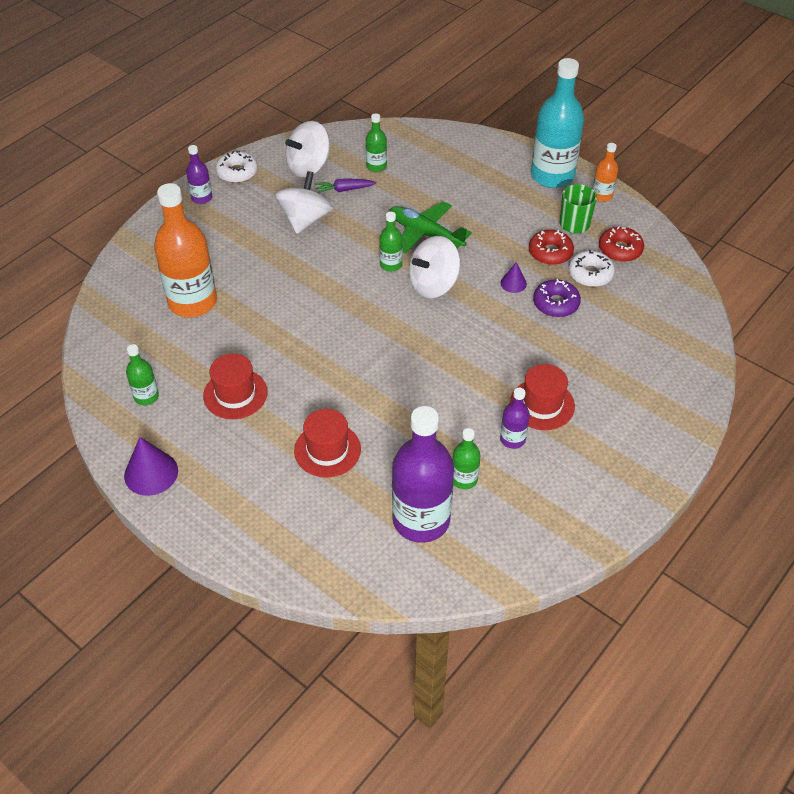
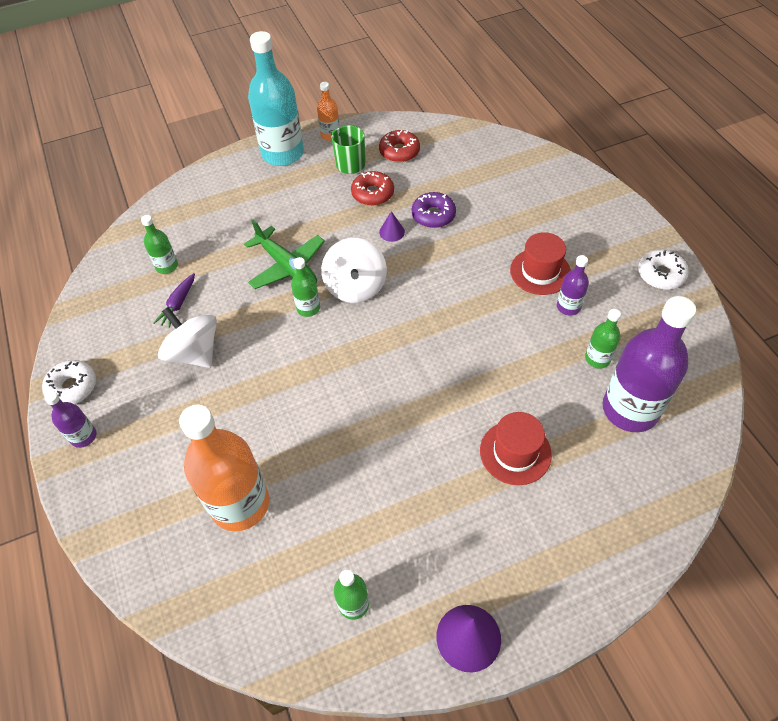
camera: 60 degrees left, 5 degrees up
red hat [203,354,268,419] -> none
white spinning top [285,121,330,177] -> none
green plane [389,201,472,253] -> green plane turned 105 degrees counterclockwise [244,220,325,289]
white donut [568,250,615,287] -> white donut moved to [638,250,689,290]

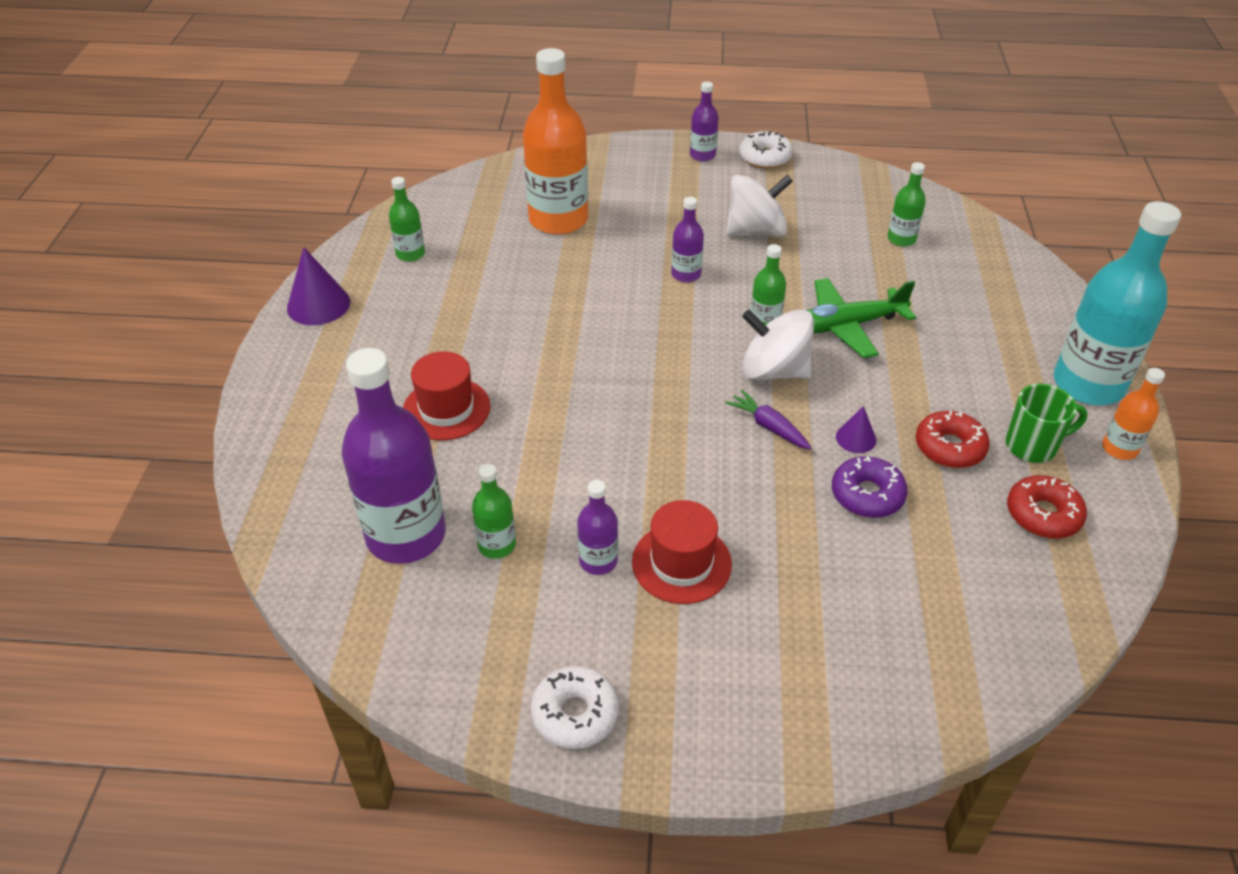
camera: 115 degrees right, 10 degrees down
purple carrot [154,273,195,328] -> purple carrot moved to [725,390,811,449]
none -> purple bottle [671,197,704,283]

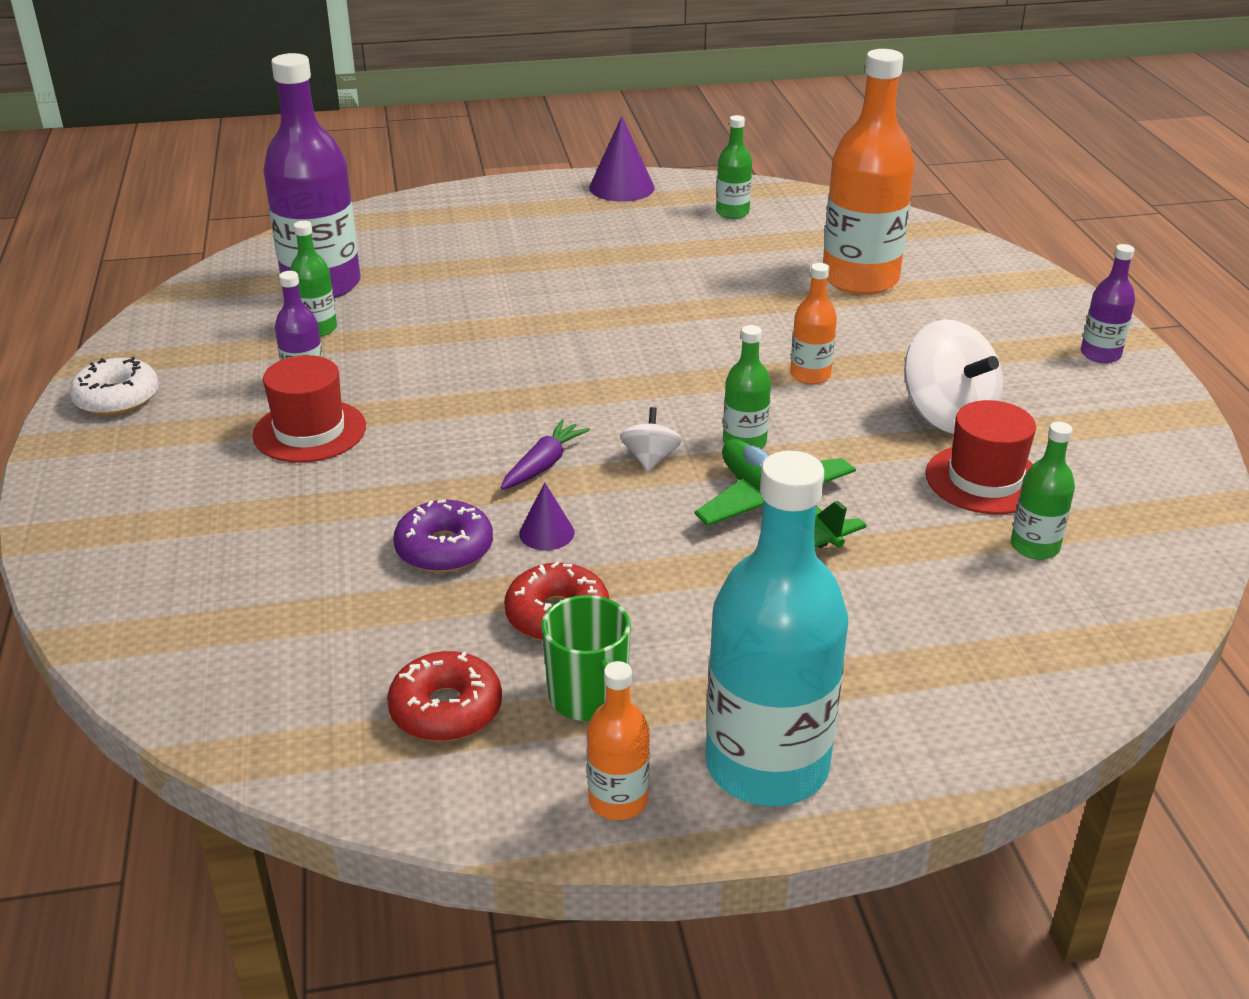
camera: 75 degrees right, 10 degrees down
red hat [403,351,491,440] -> red hat moved to [926,400,1036,514]
purple bottle [671,197,704,283] -> orange bottle [790,263,837,384]
white donut [739,131,793,169] -> none
white spinning top [742,309,814,380] -> white spinning top [620,407,682,472], size x0.51

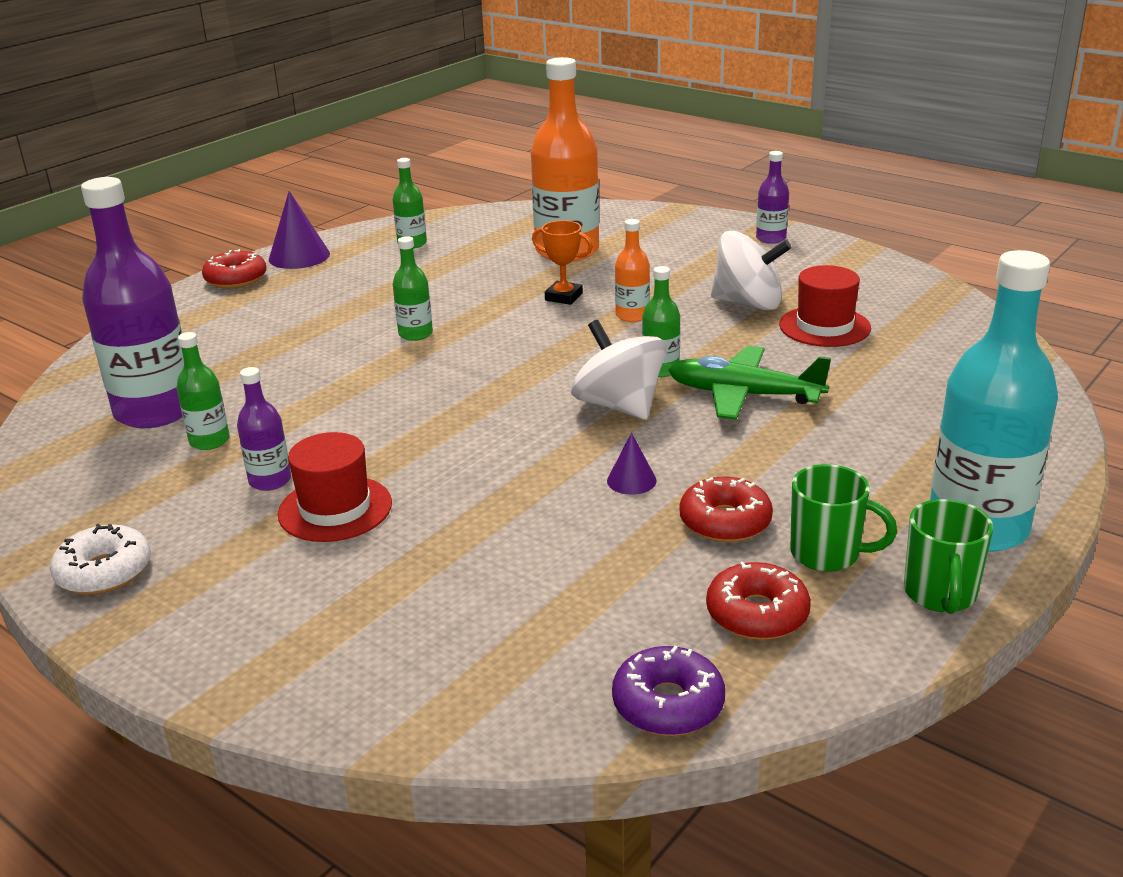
camera: 40 degrees left, 5 degrees down
purple donut [393,499,493,573] -> purple donut moved to [612,646,725,736]
purple carrot [500,419,590,489] -> none
orange bottle [587,661,650,820] -> green mug [904,499,993,614]
white spinning top [620,407,682,472] -> white spinning top [571,320,667,420], size x1.96
green bottle [1011,422,1075,560] -> green bottle moved to [393,236,433,341]
none -> red donut [202,249,267,289]
none -> orange trophy [532,220,593,305]

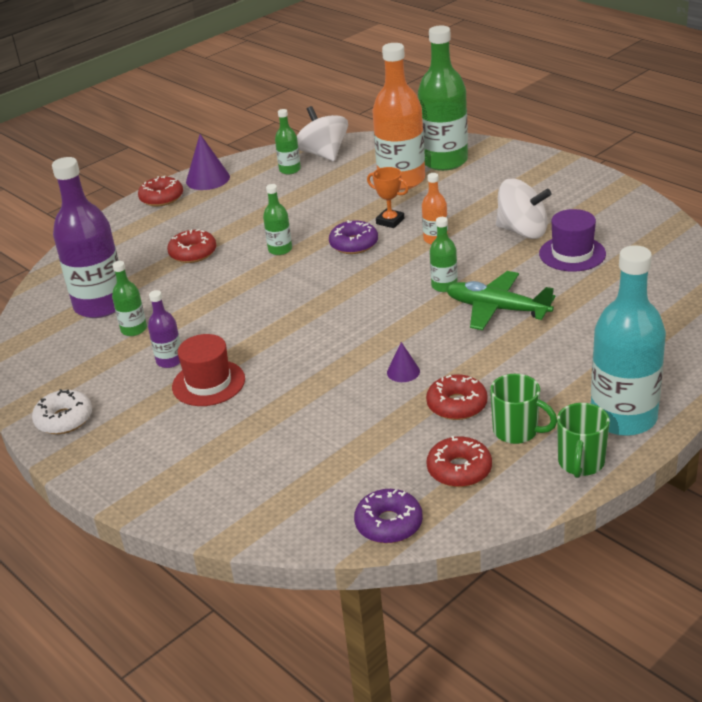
camera: 10 degrees right, 5 degrees up
white spinning top [571,320,667,420] -> white spinning top moved to [297,106,348,162]
purple bottle [756,151,789,244] -> none
red hat [779,265,871,347] -> purple hat [539,209,606,272]
none -> red donut [167,229,217,263]
none -> purple donut [329,220,378,254]
none -> green bottle [418,26,468,171]

